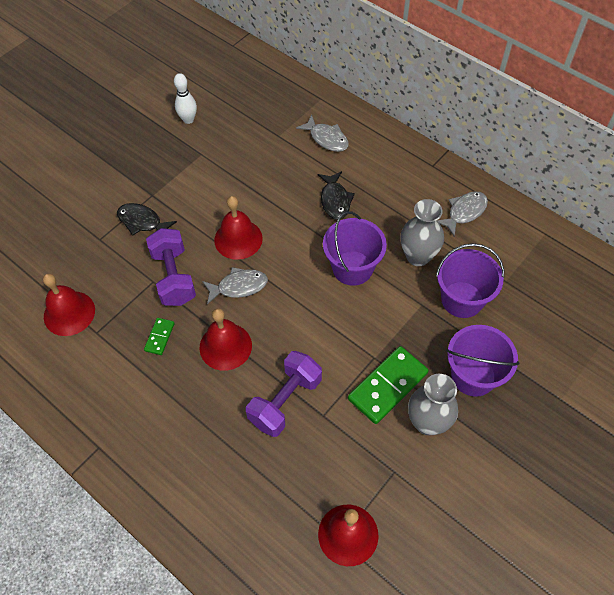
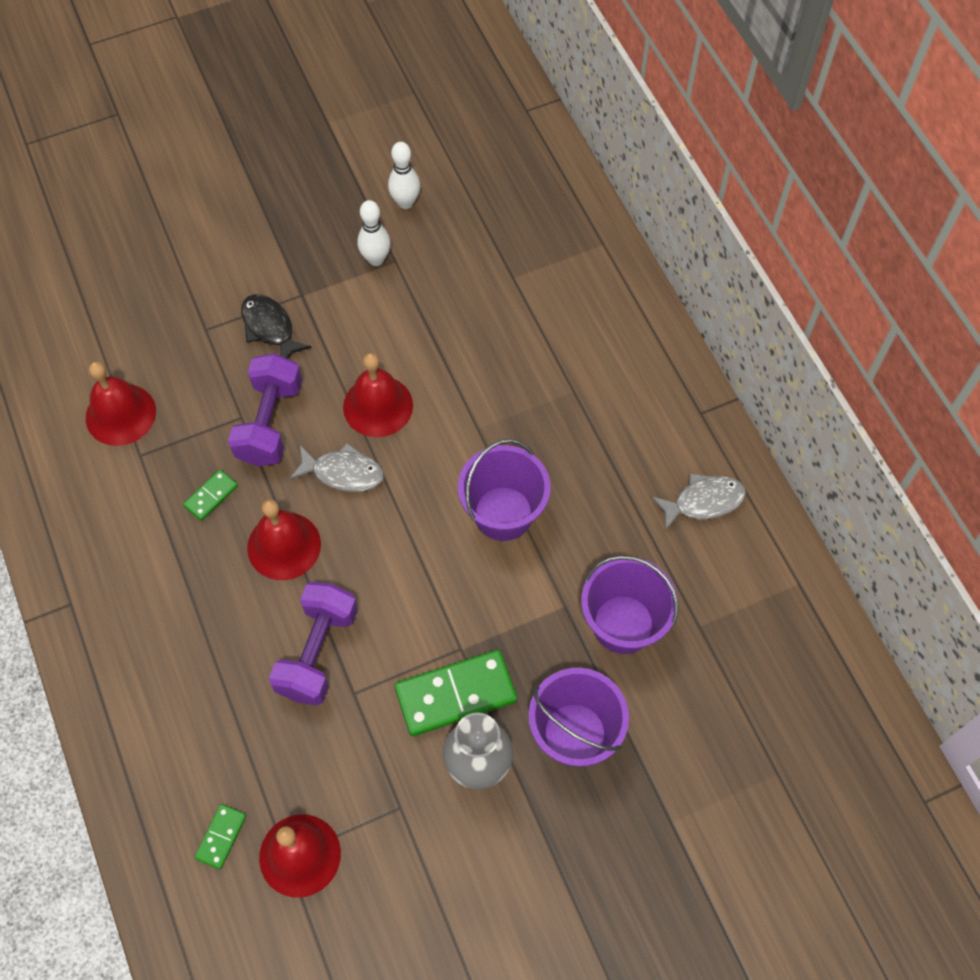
camera: 25 degrees right, 5 degrees up
purple dumbbell [246,351,322,437] -> purple dumbbell turned 45 degrees counterclockwise [269,582,358,705]
grey fish [296,115,349,152] -> none
black fish [318,171,355,220] -> none
grey vase [400,199,444,266] -> none
none -> green domino [194,804,247,870]
none -> white bowling pin [358,200,391,266]

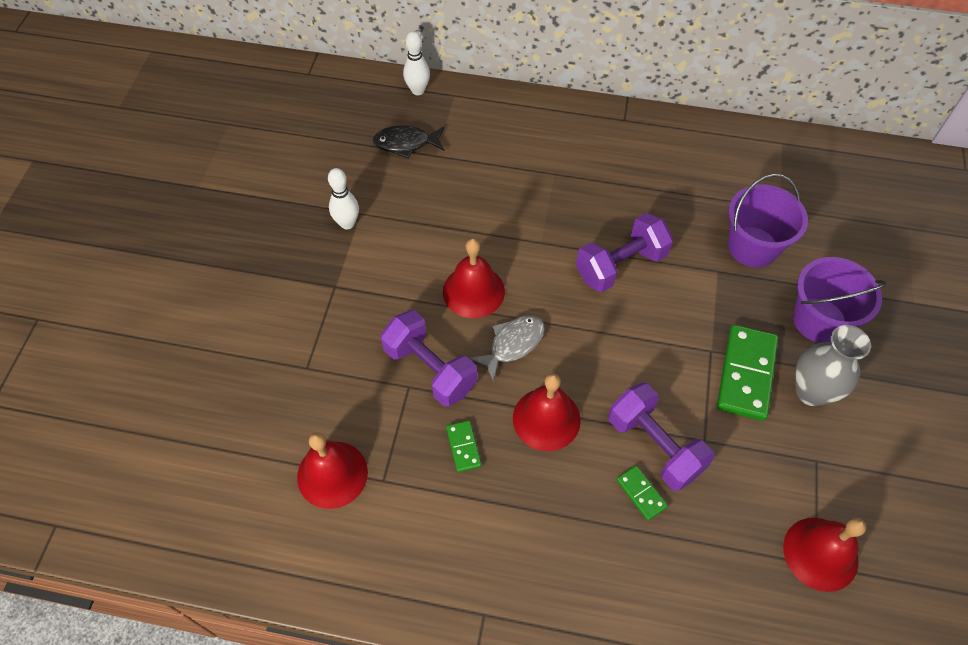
camera: 55 degrees left, 5 degrees down
green domino [194,804,247,870] -> green domino moved to [616,466,668,521]
black fish [241,294,312,359] -> black fish moved to [373,125,444,159]
white bowling pin [388,142,420,209] -> white bowling pin moved to [403,31,430,95]
purple bucket [458,439,550,541] -> purple dumbbell [576,213,673,292]
grey fish [651,473,746,531] -> none

